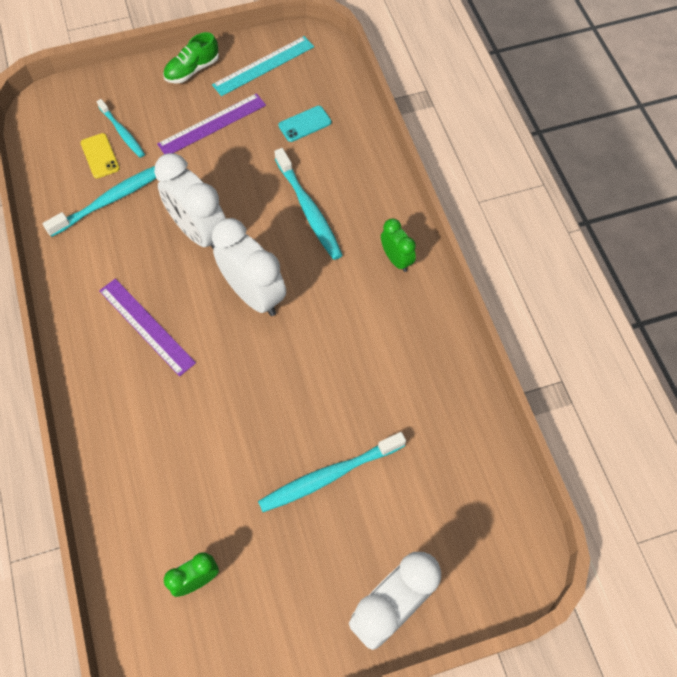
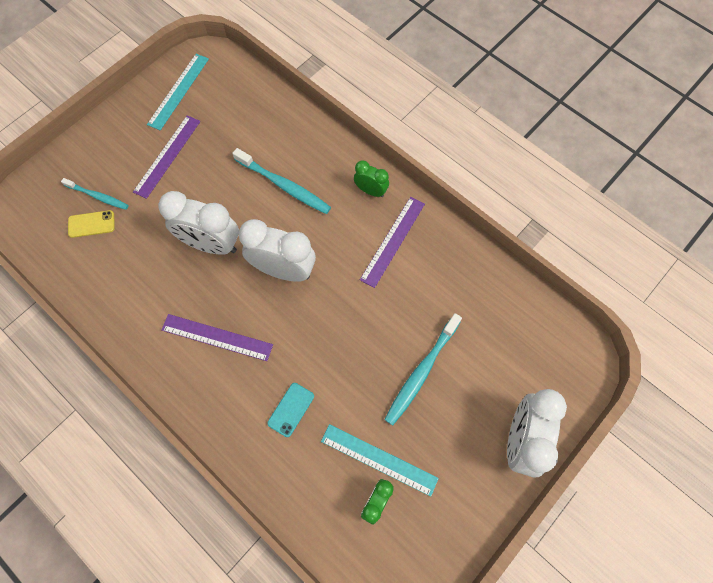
camera: 30 degrees left, 5 degrees up
turquoise toothbrush [42,166,156,237] -> none
yellow phone [80,133,120,178] -> yellow phone turned 45 degrees counterclockwise [68,210,115,238]
green shoe [163,32,219,84] -> none
turquoise phone [278,106,331,142] -> turquoise phone moved to [267,383,314,437]
none -> turquoise ruler [321,424,439,497]
none -> purple ruler [360,197,425,288]

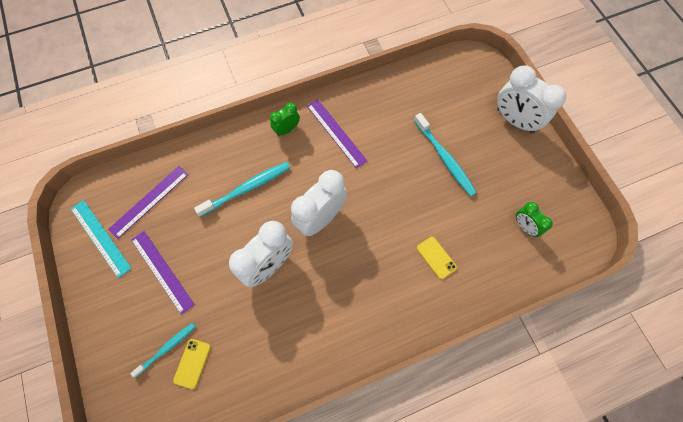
camera: 65 degrees left, 0 degrees up
purple ruler [162,314,273,361] -> purple ruler moved to [108,166,189,239]
turquoise phone [267,383,314,437] -> yellow phone [417,237,457,279]
turquoise ruler [321,424,439,497] -> none

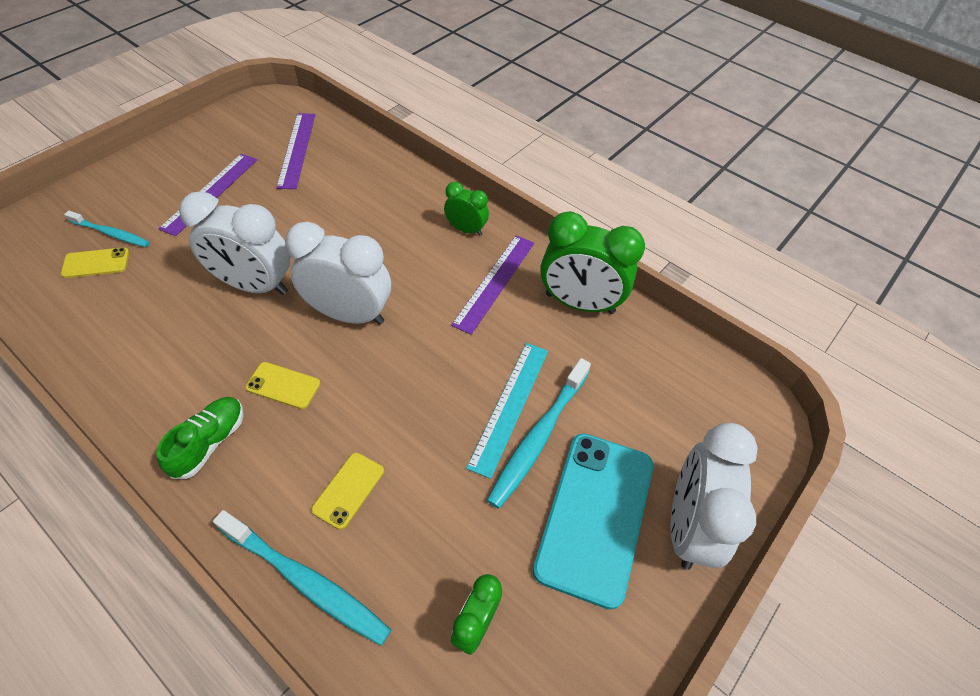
camera: 60 degrees right, 15 degrees down
turquoise ruler [71,200,132,278] -> turquoise ruler moved to [466,343,548,479]
purple ruler [108,166,189,239] -> purple ruler turned 75 degrees clockwise [276,113,315,189]
turquoise toothbrush [194,162,290,217] -> turquoise toothbrush moved to [213,510,391,646]
none -> green shoe [156,397,244,479]
none -> yellow phone [245,362,320,409]
none -> turquoise phone [533,434,653,610]
none -> green clock [541,211,645,314]

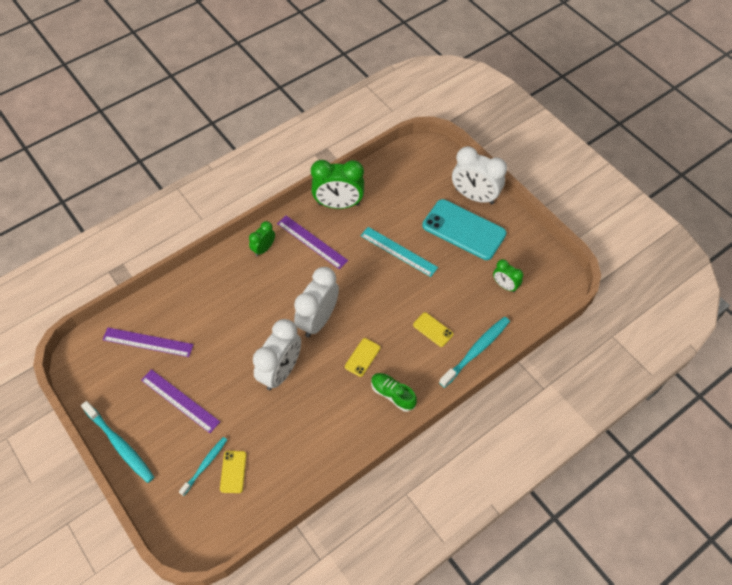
camera: 75 degrees left, 5 degrees up
turquoise toothbrush [487,358,591,509] -> turquoise toothbrush moved to [81,401,154,483]
green clock [541,211,645,314] -> green clock turned 60 degrees clockwise [311,160,364,209]

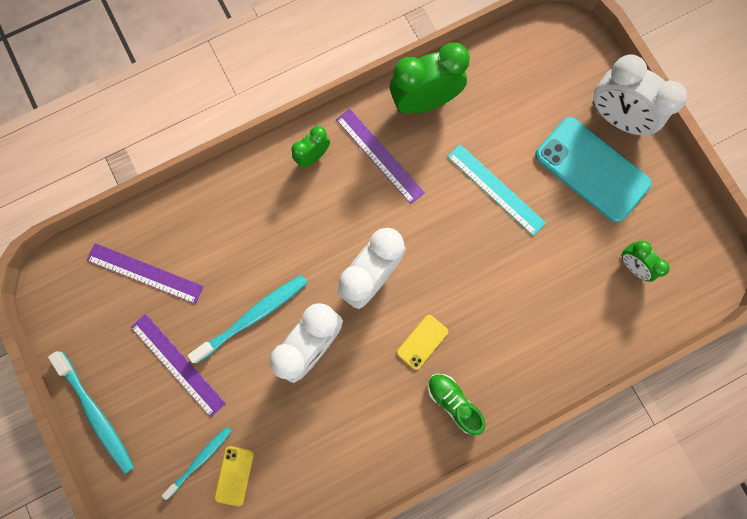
camera: 10 degrees right, 20 degrees up
green clock [311,160,364,209] -> green clock turned 150 degrees clockwise [390,43,470,114]
yellow phone [413,312,453,347] -> none
turquoise toothbrush [439,317,510,388] -> turquoise toothbrush moved to [187,275,308,364]

